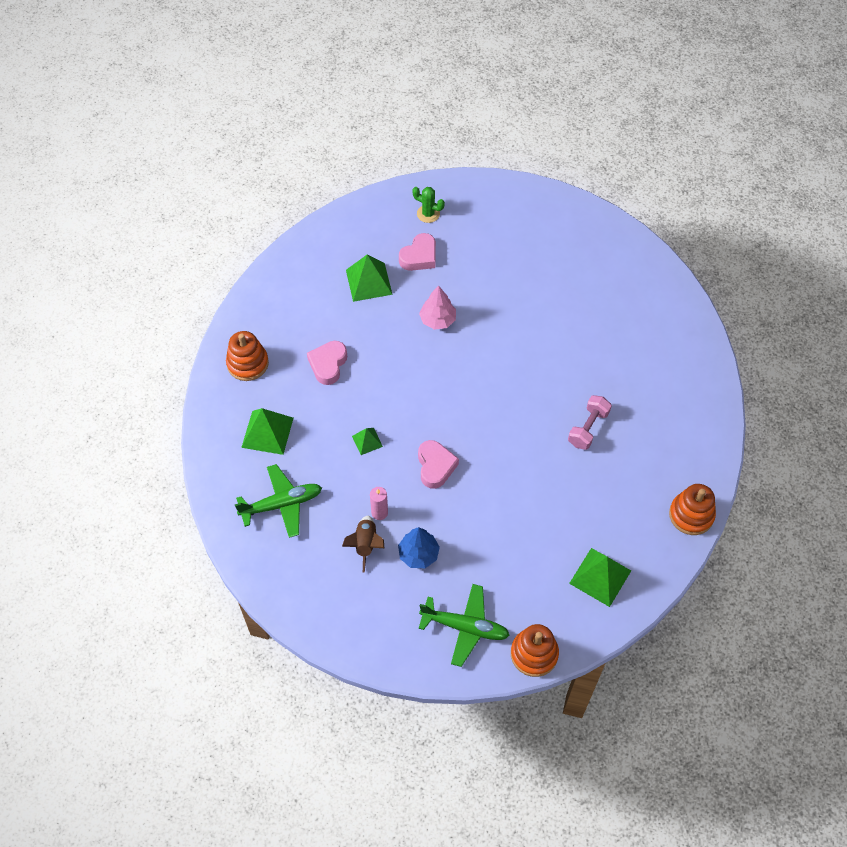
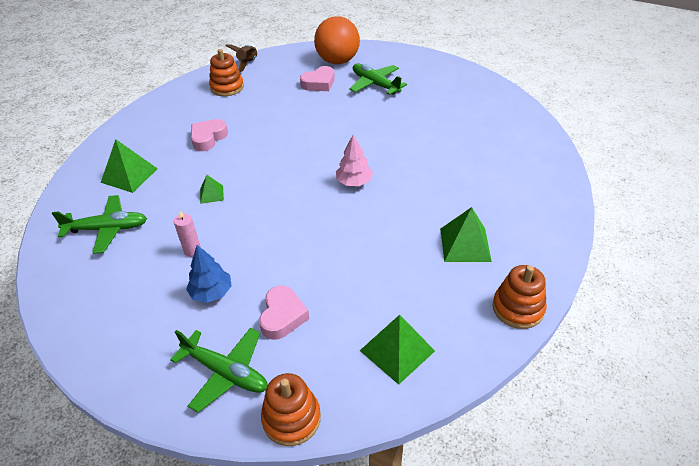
camera: 15 degrees right, 15 degrees down
orange stacking toy [226,331,269,381] -> orange stacking toy moved to [209,49,244,96]
brown rocket [342,516,384,573] -> brown rocket moved to [225,44,258,72]
green pyramid [346,255,393,302] -> green pyramid moved to [440,207,492,262]
green cactus [412,187,445,223] -> orange ball [314,16,360,64]
pink heart [418,440,459,489] -> pink heart moved to [259,286,309,340]
pink tree [419,286,456,330] -> pink tree moved to [336,134,373,186]
pink dumbbell [568,395,612,450] -> none
none -> green plane [349,63,407,95]

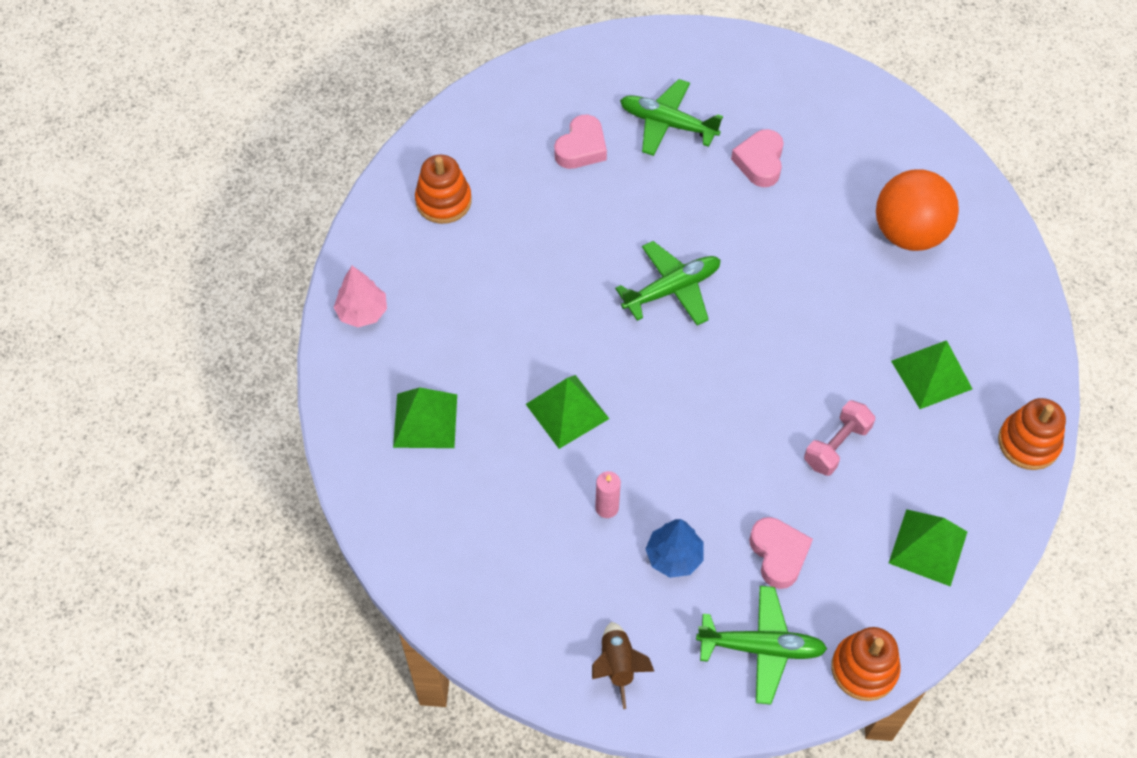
camera: 25 degrees left, 15 degrees up
green plane [52,195,147,254] -> green plane moved to [615,241,720,326]
pink heart [191,119,228,151] -> pink heart moved to [731,129,784,187]
green pyramid [200,175,224,204] -> green pyramid [526,375,609,449], size x1.81
brown rocket [225,44,258,72] -> brown rocket moved to [592,622,655,709]
orange ball [314,16,360,64] -> orange ball moved to [876,170,959,251]
pink tree [336,134,373,186] -> pink tree moved to [333,266,387,327]
none -> pink dumbbell [804,400,875,476]

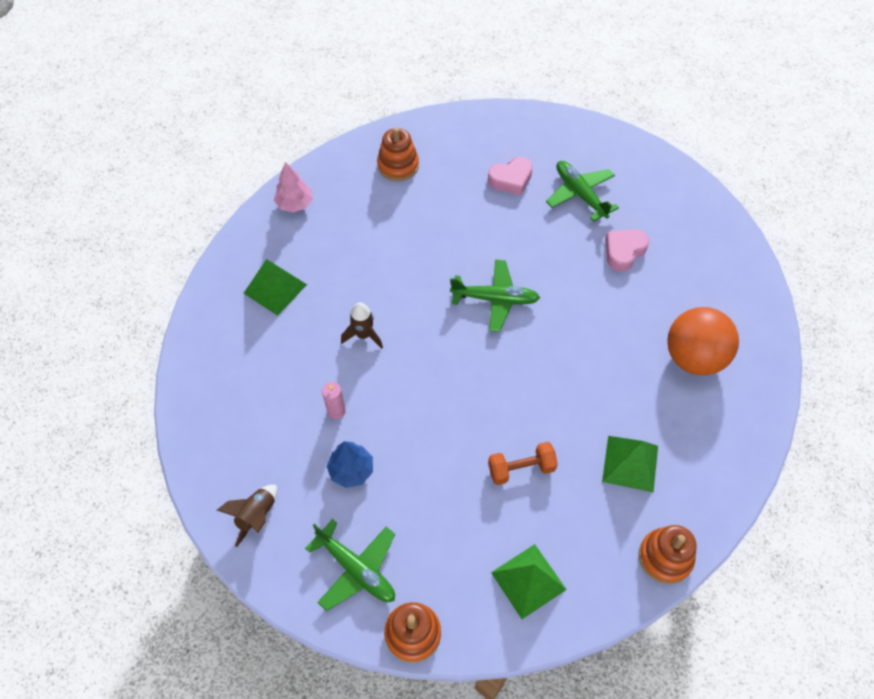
camera: 35 degrees right, 0 degrees up
green pyramid [526,375,609,449] -> brown rocket [341,302,383,349]
pink heart [749,517,813,589] -> none
pink dumbbell [804,400,875,476] -> orange dumbbell [488,442,558,485]

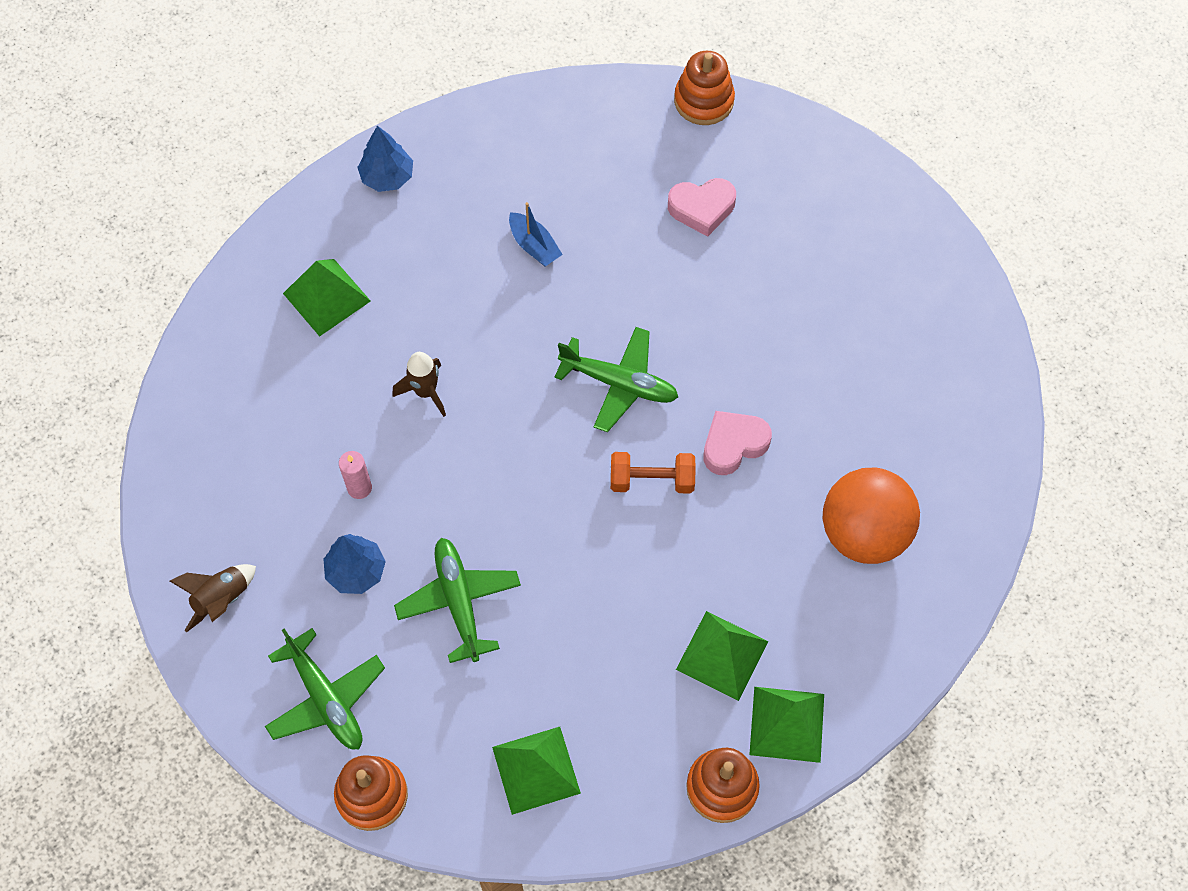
camera: 15 degrees right, 5 degrees up
pink tree [274,162,313,212] -> blue tree [357,126,413,192]
orange stacking toy [377,128,419,181] -> orange stacking toy moved to [674,51,735,125]
orange dumbbell [488,442,558,485] -> orange dumbbell moved to [611,452,696,494]
green plane [546,161,619,222] -> green plane moved to [394,538,521,663]
pink heart [605,229,649,272] -> pink heart moved to [703,411,772,475]
none -> blue boat [509,202,563,266]
none -> green pyramid [749,687,824,763]

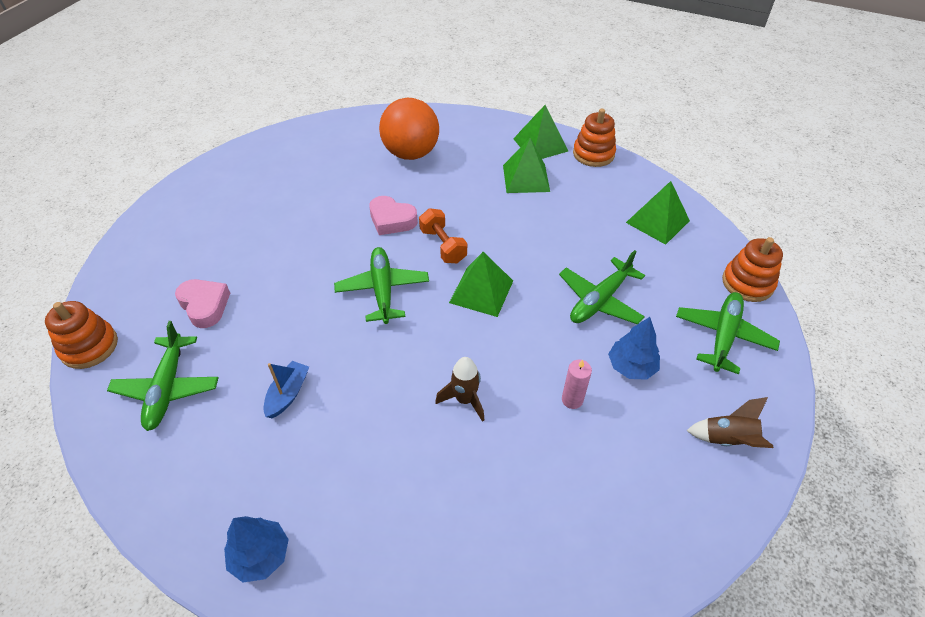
camera: 120 degrees left, 15 degrees down
green pyramid [283,259,371,337] -> green pyramid moved to [449,252,513,317]
none -> green plane [107,321,219,431]

